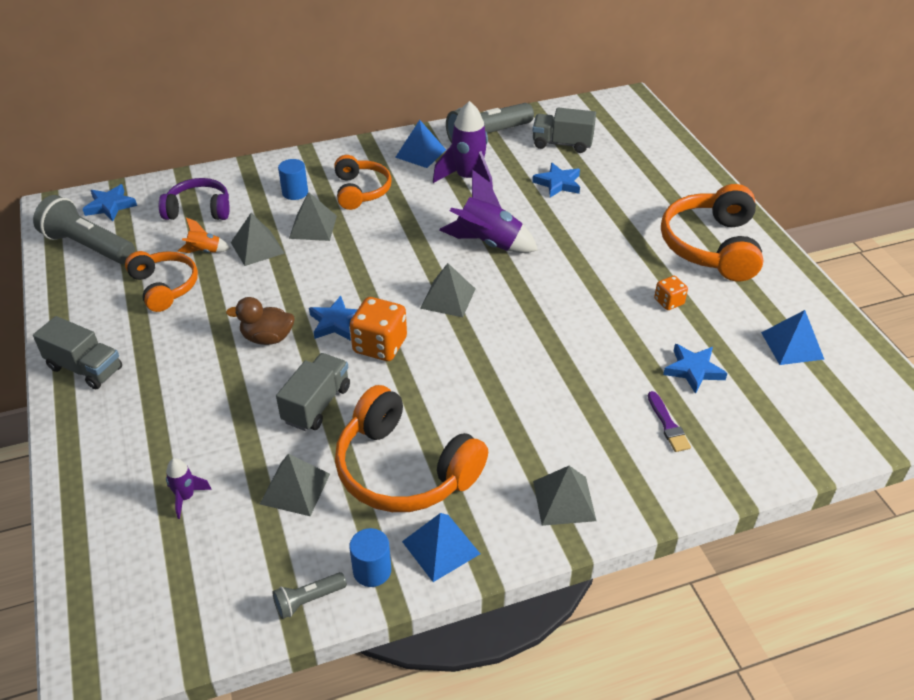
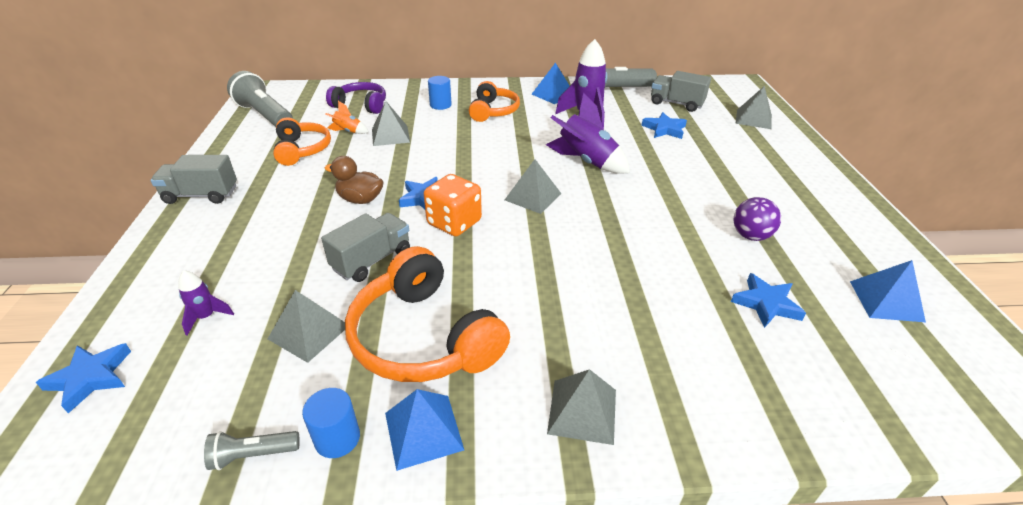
camera: 15 degrees right, 5 degrees down
grey truck [33,316,122,390] -> grey truck turned 135 degrees clockwise [150,155,237,204]
blue star [83,184,137,221] -> blue star moved to [36,343,131,413]
grey pyramid [289,192,337,241] -> grey pyramid moved to [736,86,772,129]
purple brush [648,391,691,452] -> none
orange dice [654,276,688,310] -> purple ball [734,197,781,241]
orange headphones [661,184,763,281] -> none

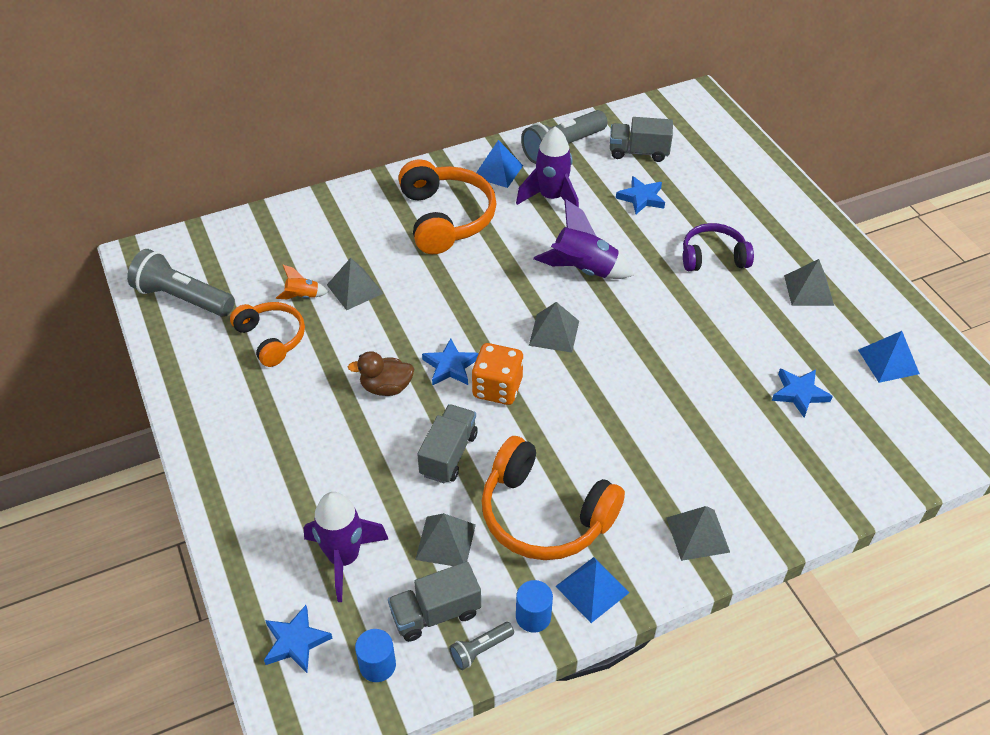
camera: 20 degrees left, 10 degrees up
grey truck [150,155,237,204] -> grey truck moved to [388,561,481,642]
purple rocket [178,270,234,336] -> purple rocket [304,492,388,602], size x1.98
purple headphones [326,82,386,114] -> purple headphones moved to [683,223,754,271]
blue cylinder [428,76,452,110] -> blue cylinder moved to [355,629,396,682]
orange headphones [469,81,520,122] -> orange headphones [398,159,496,254], size x1.60
purple ball [734,197,781,241] -> none
grey pyramid [736,86,772,129] -> grey pyramid moved to [784,259,834,306]

